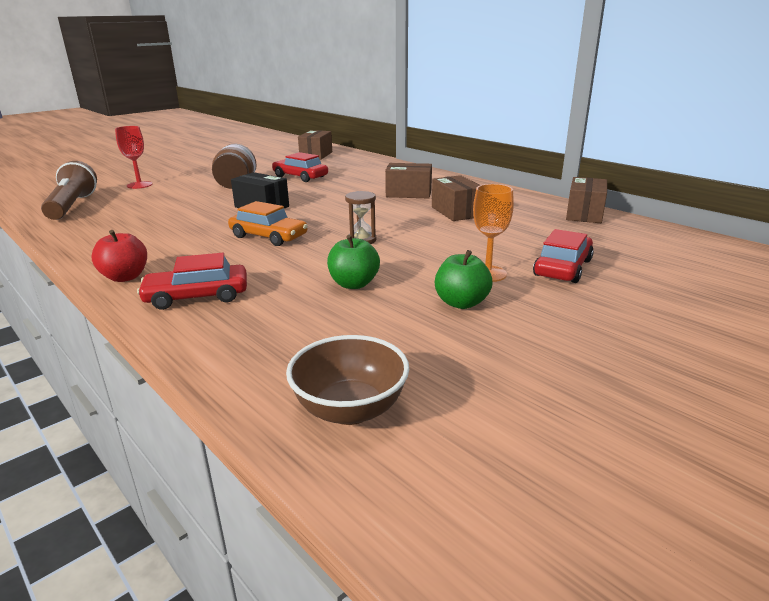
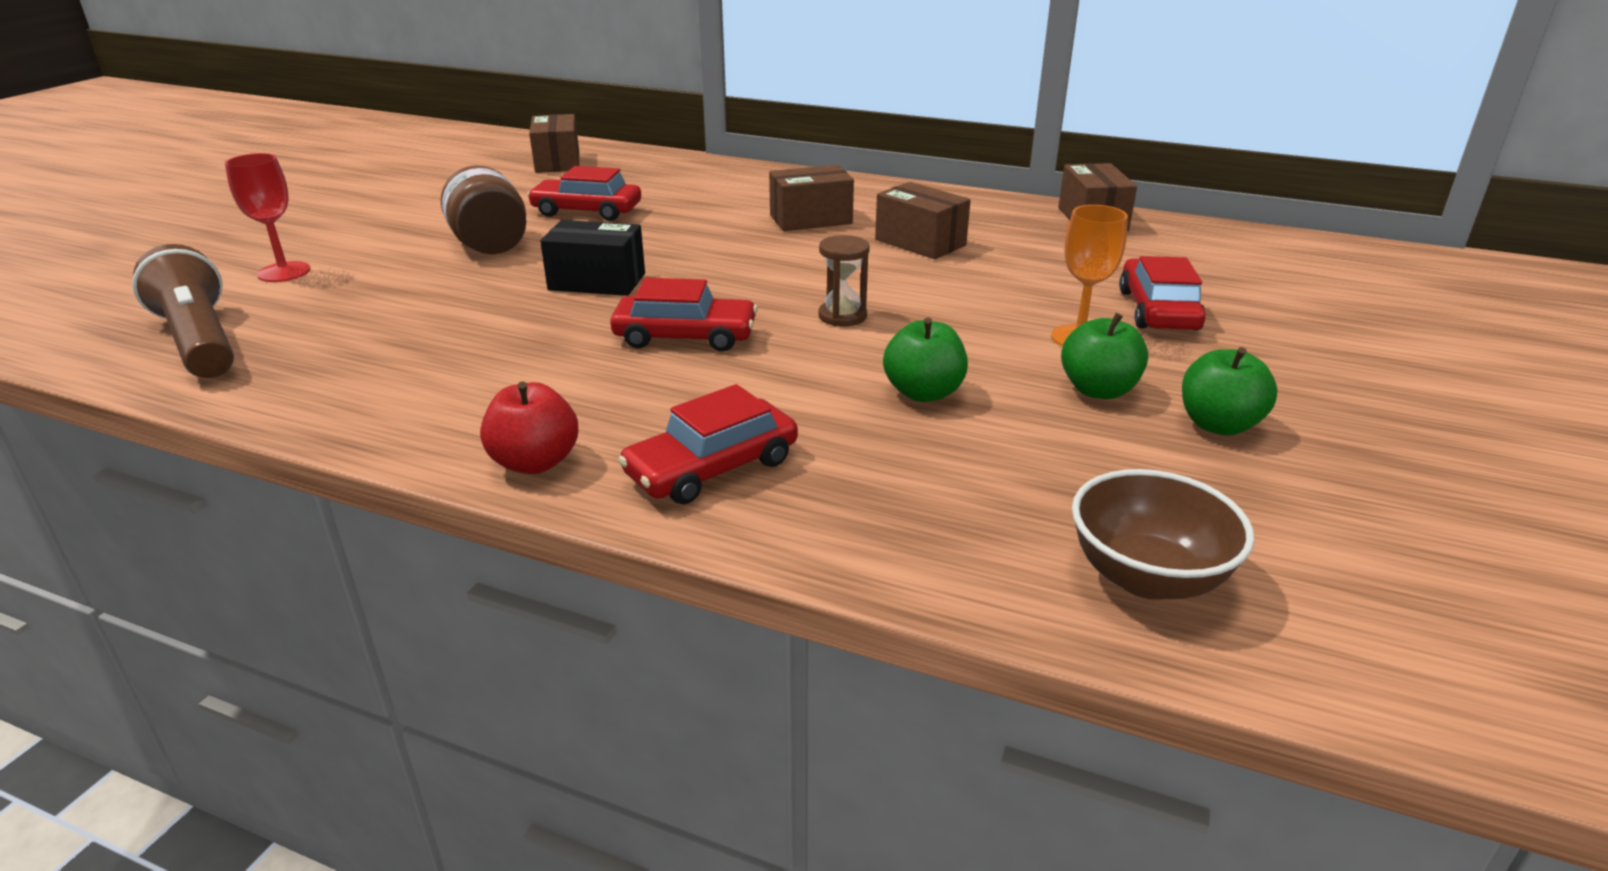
camera: 25 degrees left, 5 degrees up
orange car [228,201,308,246] -> red car [610,278,758,352]
none -> green apple [1182,347,1277,436]

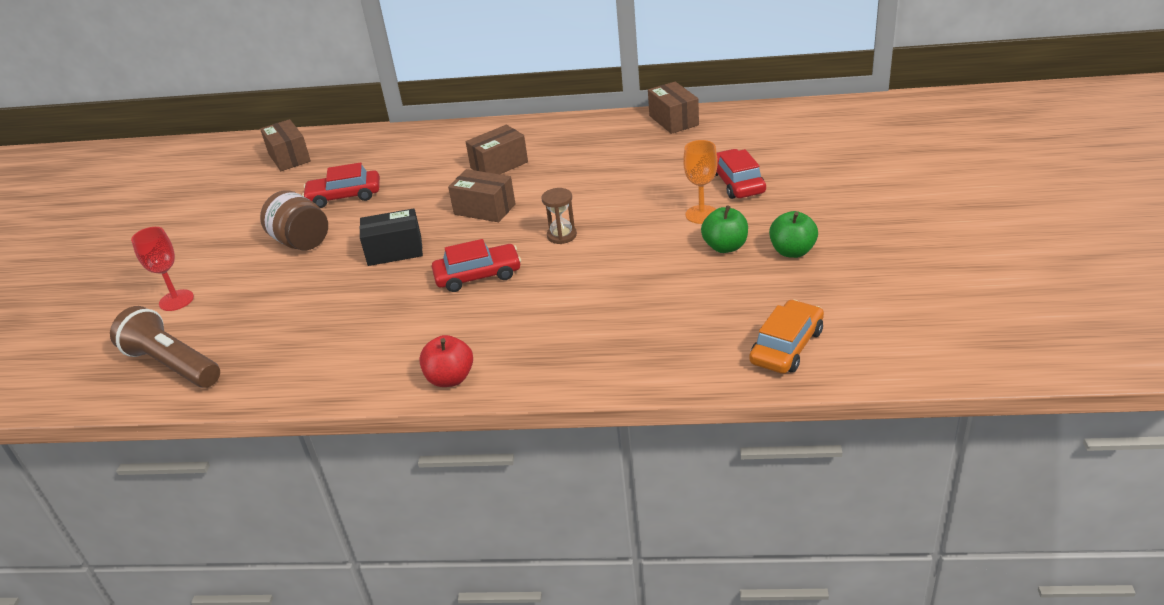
camera: 15 degrees left, 5 degrees up
red car [618,384,798,504] -> none
brown box [875,182,971,259] -> brown box moved to [448,169,515,222]
green apple [883,318,968,402] -> none
brown bowl [1072,469,1254,600] -> orange car [749,300,824,374]

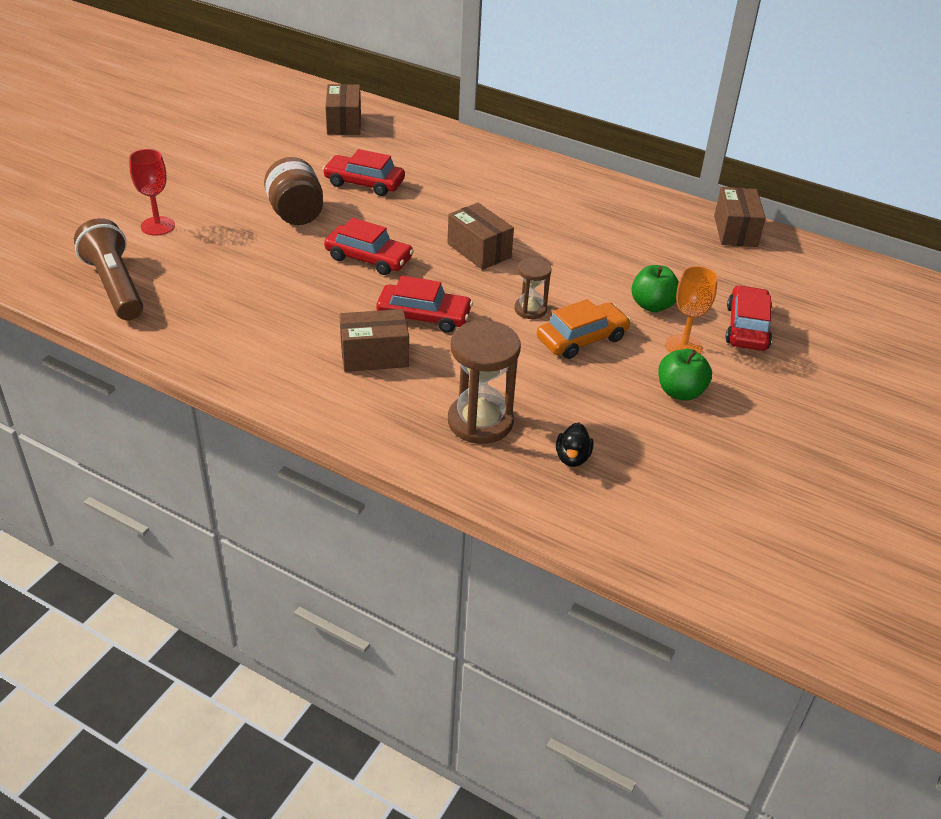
camera: 20 degrees right, 5 degrees up
black box [359,208,423,266] -> red car [324,218,414,275]
red apple [419,335,473,387] -> none
brown box [466,125,528,174] -> brown box moved to [339,309,409,372]
orange car [749,300,824,374] -> orange car moved to [537,299,631,359]
green apple [769,211,818,258] -> green apple moved to [632,265,679,312]
none -> brown hourglass [448,320,521,444]
none -> black duck [556,423,593,467]

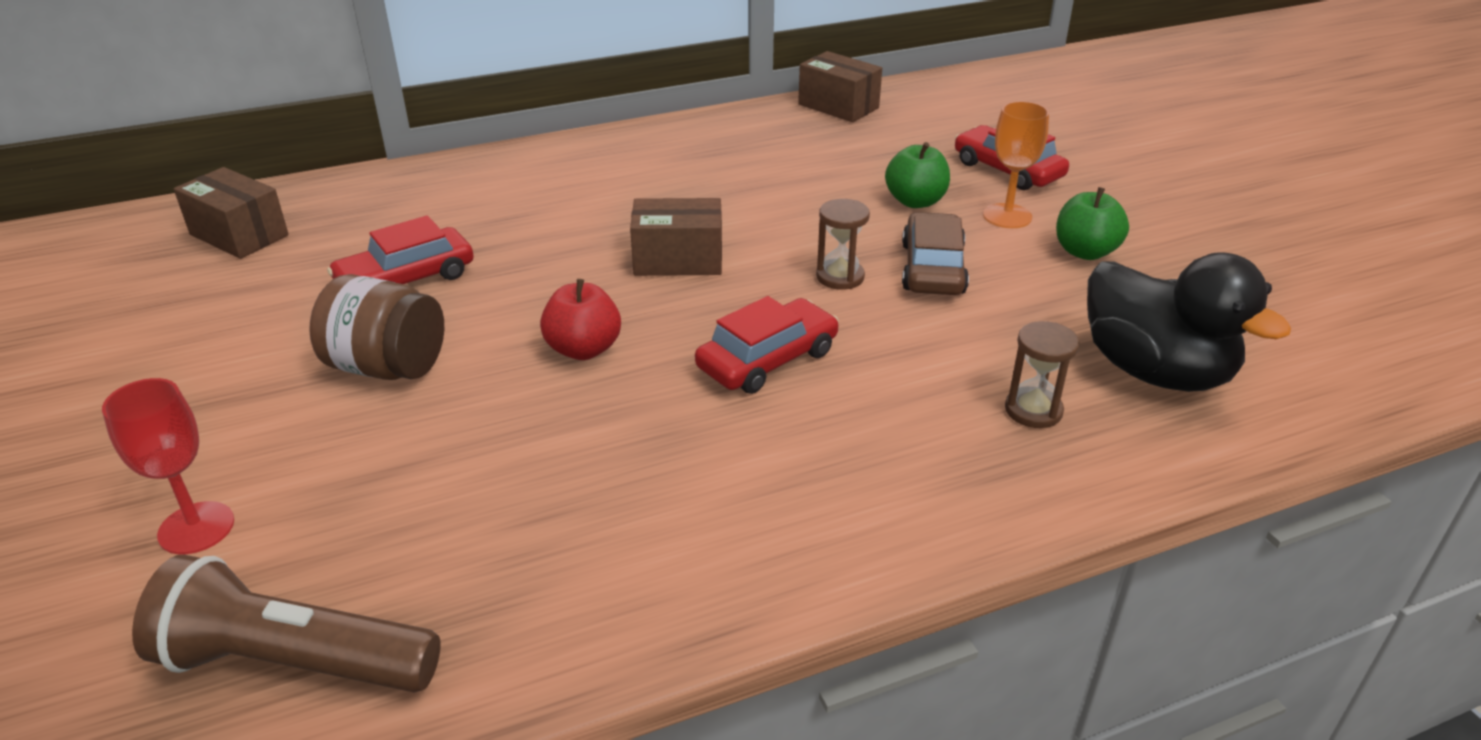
camera: 50 degrees left, 5 degrees down
red car [324,218,414,275] -> red apple [540,279,621,360]
brown box [339,309,409,372] -> none
brown hourglass [448,320,521,444] -> brown hourglass [1005,321,1080,428], size x0.56
orange car [537,299,631,359] -> brown car [902,212,969,295]
black duck [556,423,593,467] -> black duck [1087,252,1291,392], size x2.39

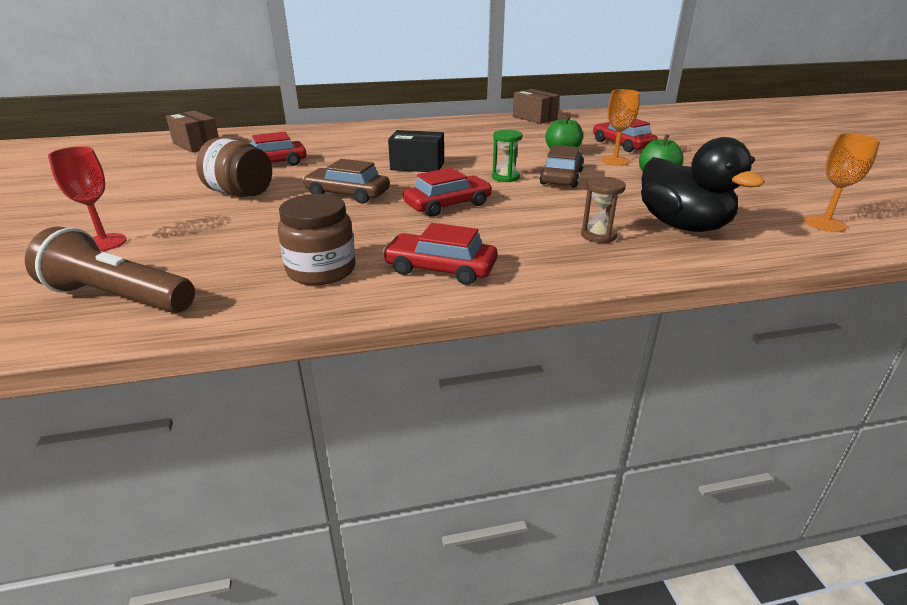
camera: 10 degrees right, 5 degrees down
red apple [540,279,621,360] -> brown car [303,159,390,204]
brown box [630,198,722,276] -> black box [388,130,444,172]
brown hourglass [816,199,870,290] -> green hourglass [492,130,523,182]
none -> brown jar [278,194,356,285]
none -> red car [383,223,498,285]
none -> orange goblet [804,133,880,232]

